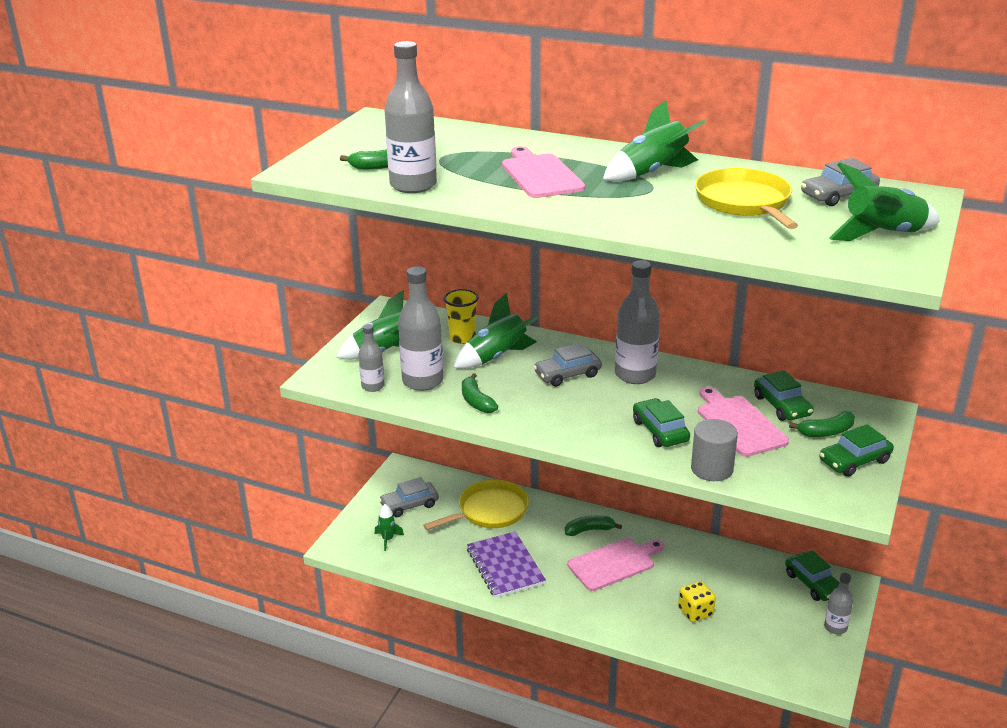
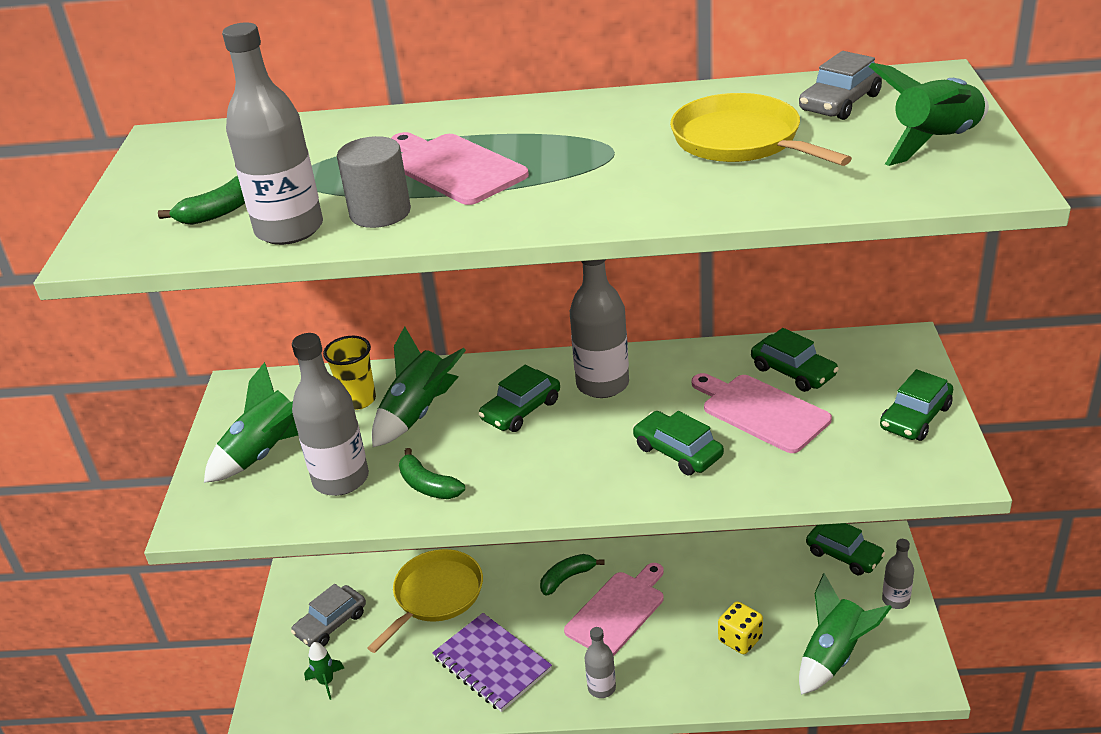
camera: 20 degrees left, 5 degrees up
grey bottle [358,324,385,392] -> grey bottle moved to [585,627,616,698]
grey car [533,343,602,387] -> green car [479,365,560,432]
green rocket [603,100,706,182] -> green rocket moved to [799,573,892,695]
grey cylinder [691,419,738,481] -> grey cylinder moved to [337,136,411,228]
green banana [789,411,855,437] -> none

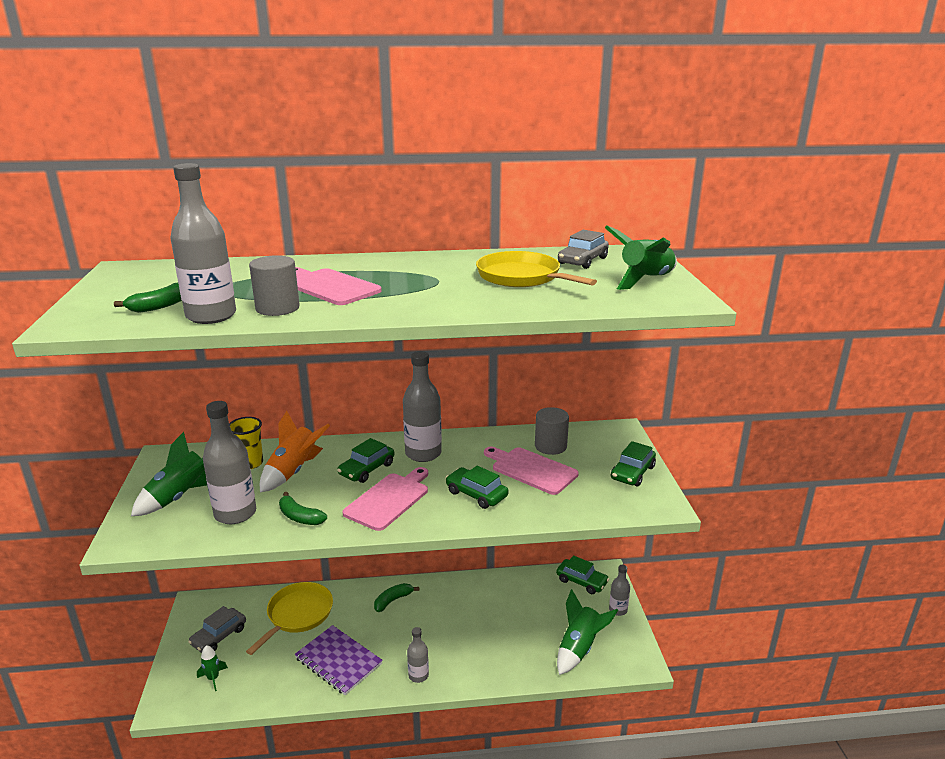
camera: 10 degrees left, 10 degrees down
green rocket [372,326,466,447] -> orange rocket [260,411,330,492]
pink cutting board [564,563,664,656] -> pink cutting board moved to [343,467,428,531]
yellow dice [718,601,763,654] -> none
green car [751,328,839,392] -> grey cylinder [535,407,569,455]

